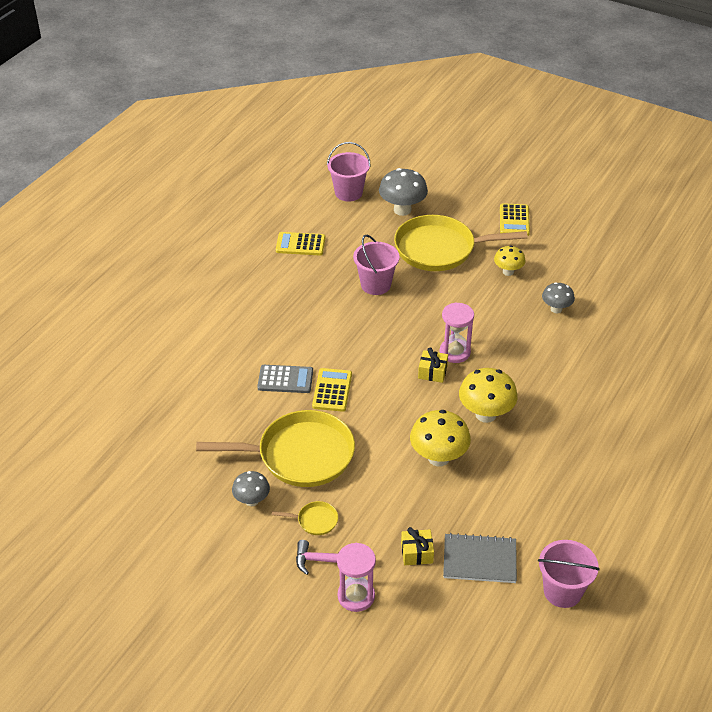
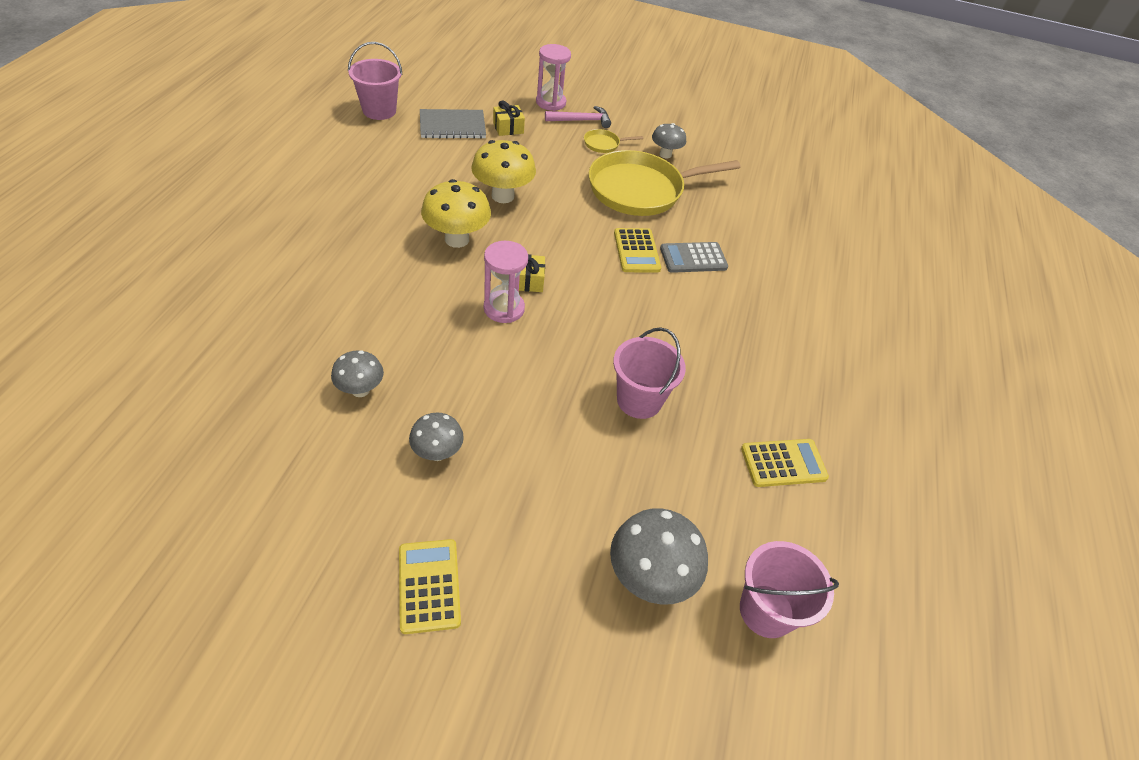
camera: 160 degrees right, 5 degrees up
yellow pan [394,215,528,271] -> none
yellow mushroom [494,246,526,276] -> grey mushroom [409,412,464,461]

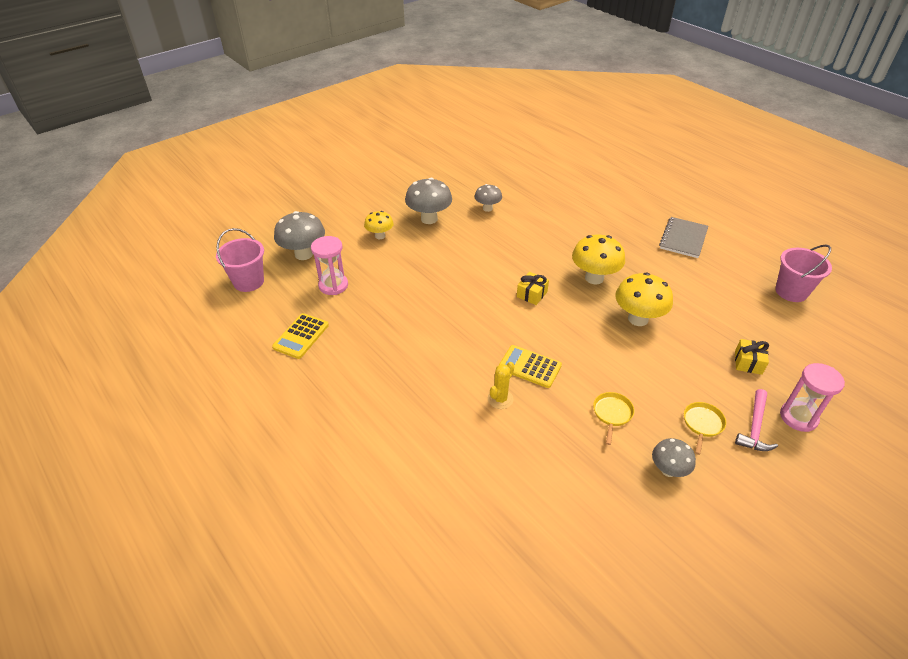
camera: 130 degrees right, 5 degrees down
yellow calculator [399,539,461,634] -> none
grey mushroom [409,412,464,461] -> grey mushroom [405,177,452,224], size x1.64
grey notebook [420,109,486,139] -> grey notebook moved to [659,217,708,258]
pink hourglass [484,241,528,323] -> pink hourglass moved to [311,236,348,295]
yellow pan [588,150,741,216] -> yellow pan [593,392,634,445], size x0.40
pink bucket [613,327,686,419] -> none
grey calculator [660,242,728,273] -> yellow cactus [488,362,515,409]
none -> yellow mushroom [364,211,394,239]

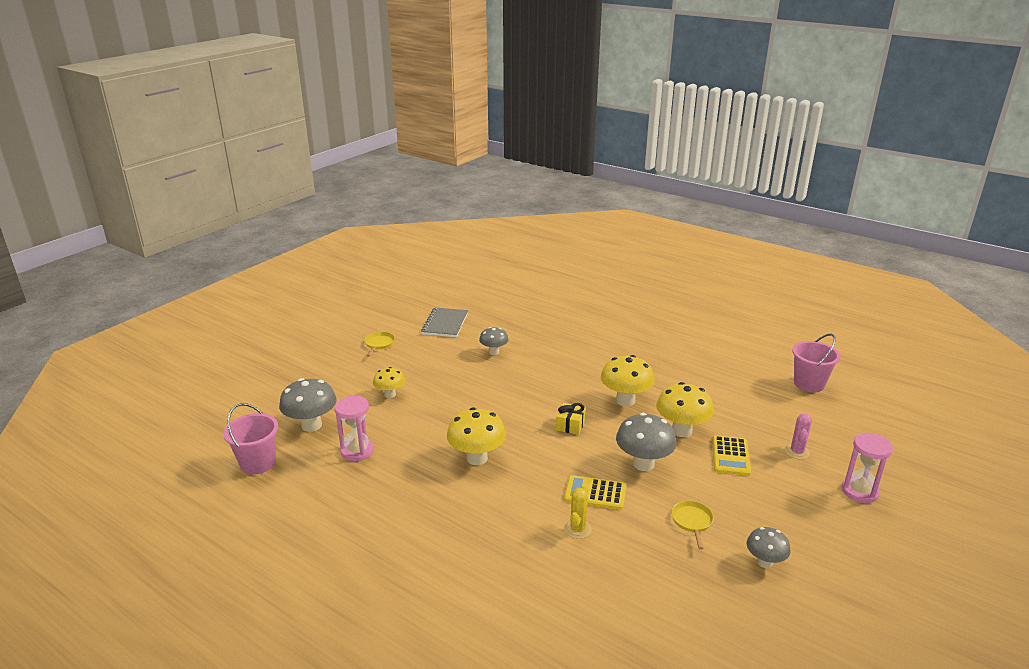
camera: 15 degrees left, 15 degrees down
yellow calculator [272,313,329,359] -> yellow calculator moved to [712,435,751,476]
grey mushroom [405,177,452,224] -> grey mushroom moved to [616,413,677,471]
grey notebook [659,217,708,258] -> grey notebook moved to [421,308,468,337]
yellow pan [684,402,726,455] -> yellow pan moved to [364,332,395,357]
yellow gift [735,339,769,375] -> pink cactus [785,414,812,460]
pink hammer [735,389,778,451] -> none
none -> yellow mushroom [447,407,506,465]

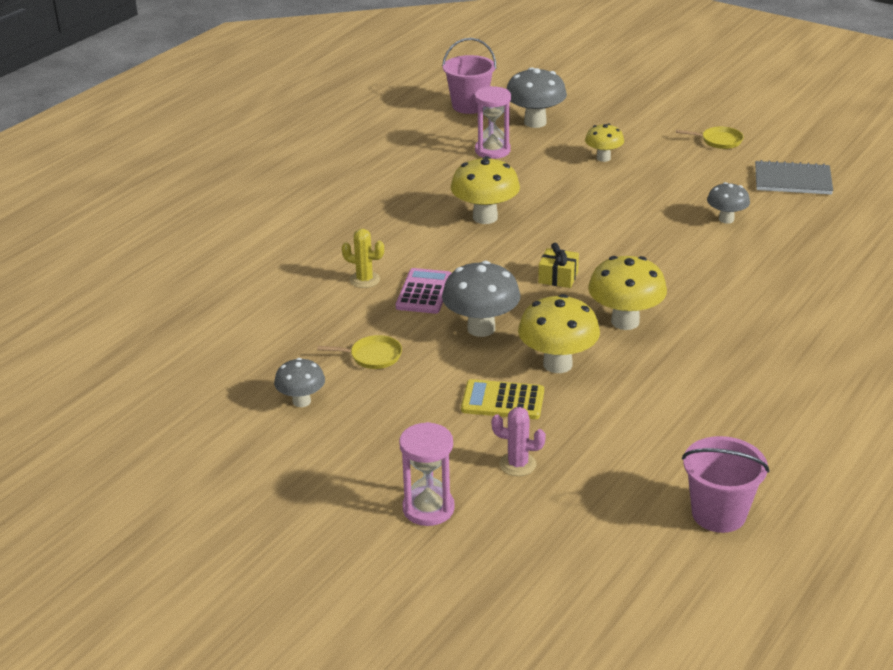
camera: 90 degrees right, 5 degrees up
yellow calculator [564,475,626,510] -> pink calculator [396,268,451,314]

